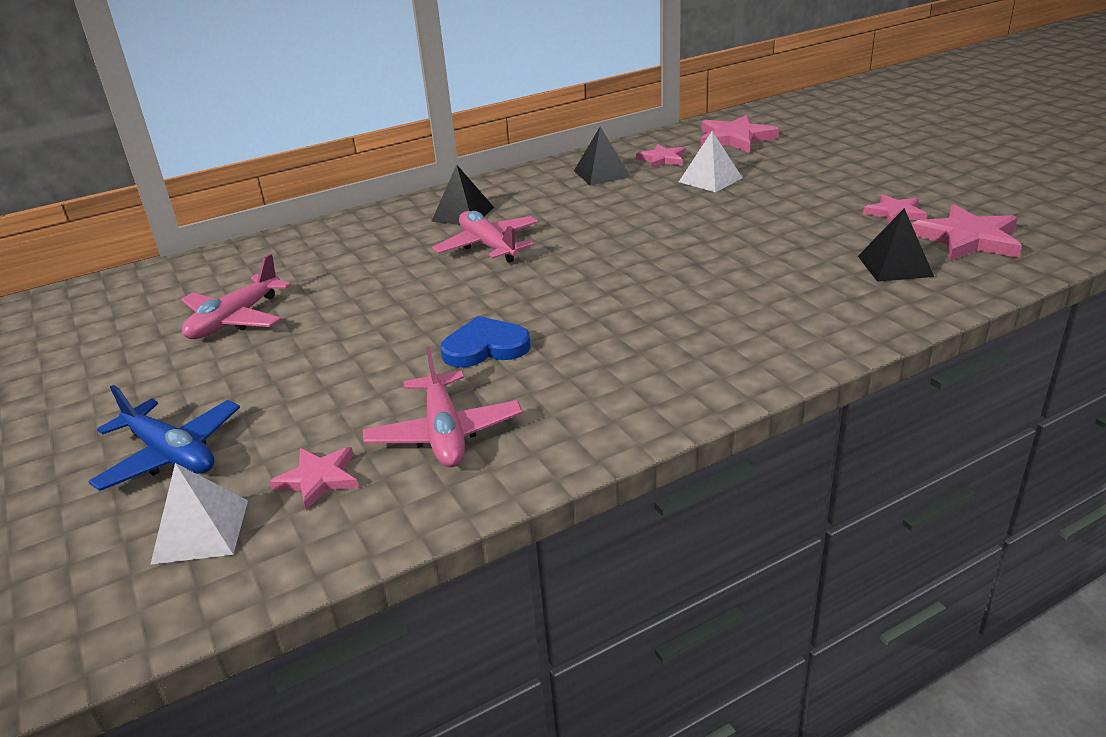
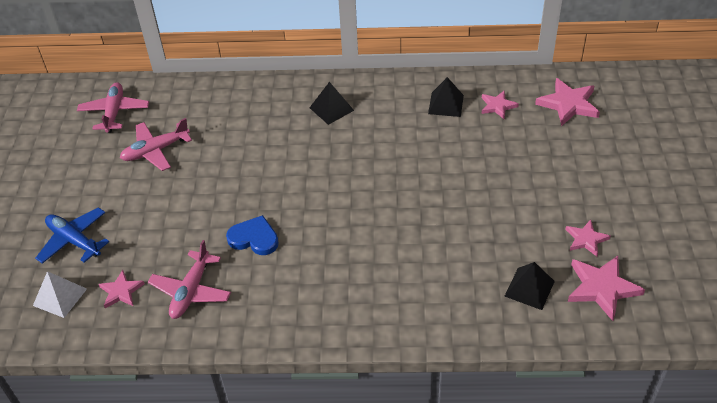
camera: 30 degrees right, 15 degrees up
blue plane [88,385,240,491] -> blue plane turned 150 degrees clockwise [35,207,109,264]
pink plane [432,211,538,263] -> pink plane moved to [77,82,149,133]
white pyramid [679,131,742,192] -> none

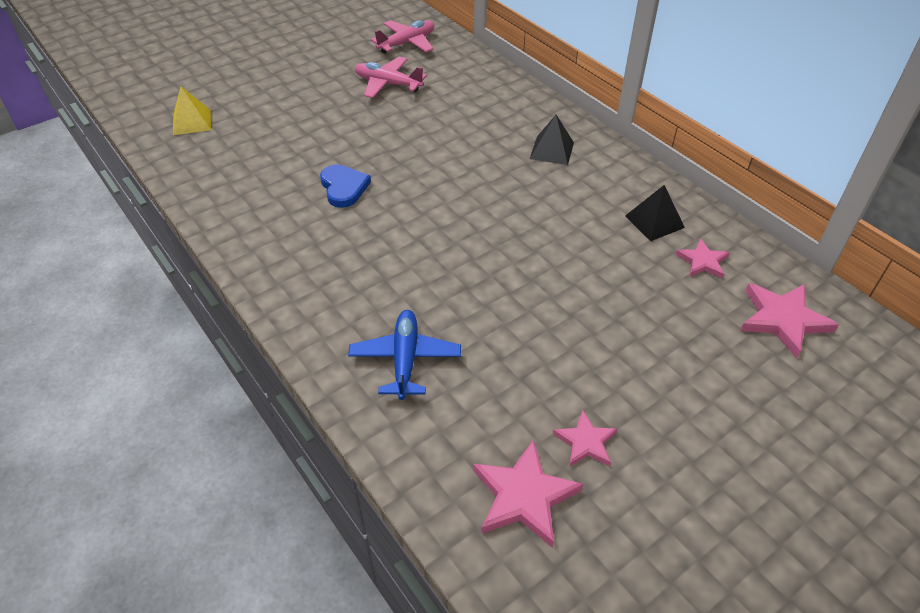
camera: 50 degrees right, 0 degrees up
white pyramid [33,271,87,318] -> yellow pyramid [173,86,211,135]
blue plane [35,207,109,264] -> blue plane moved to [348,310,461,400]
pink star [99,270,145,308] -> none
pink plane [148,240,231,319] -> none
black pyramid [505,262,555,310] -> none

